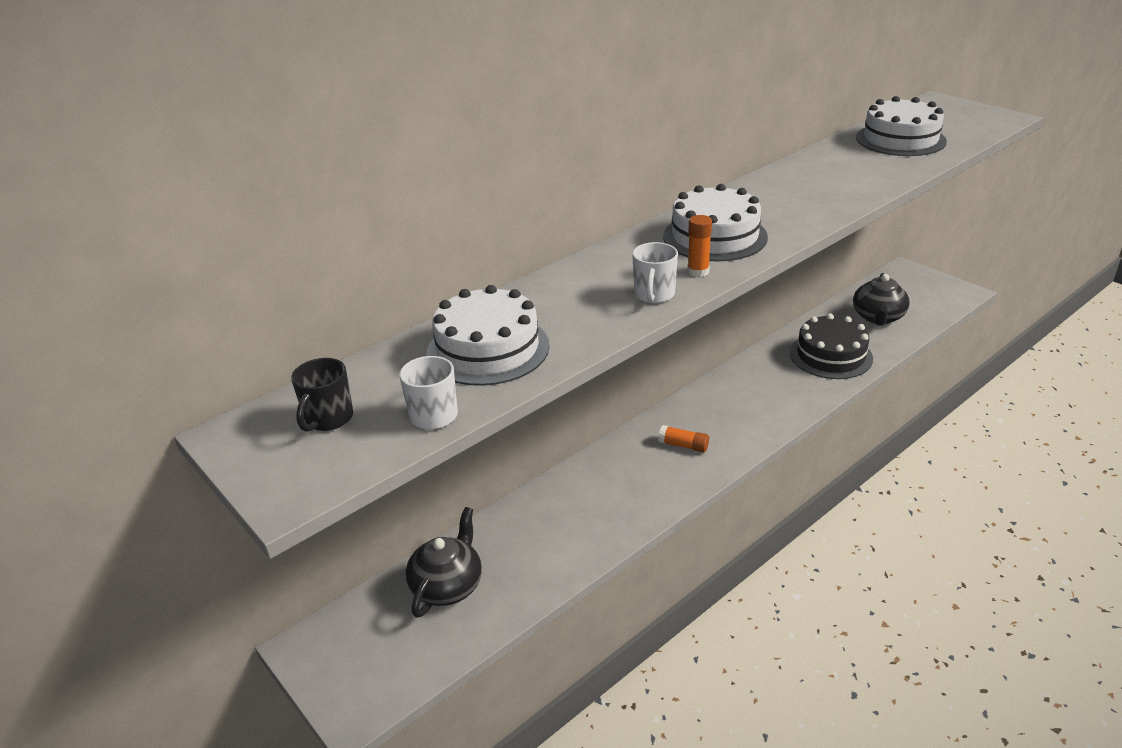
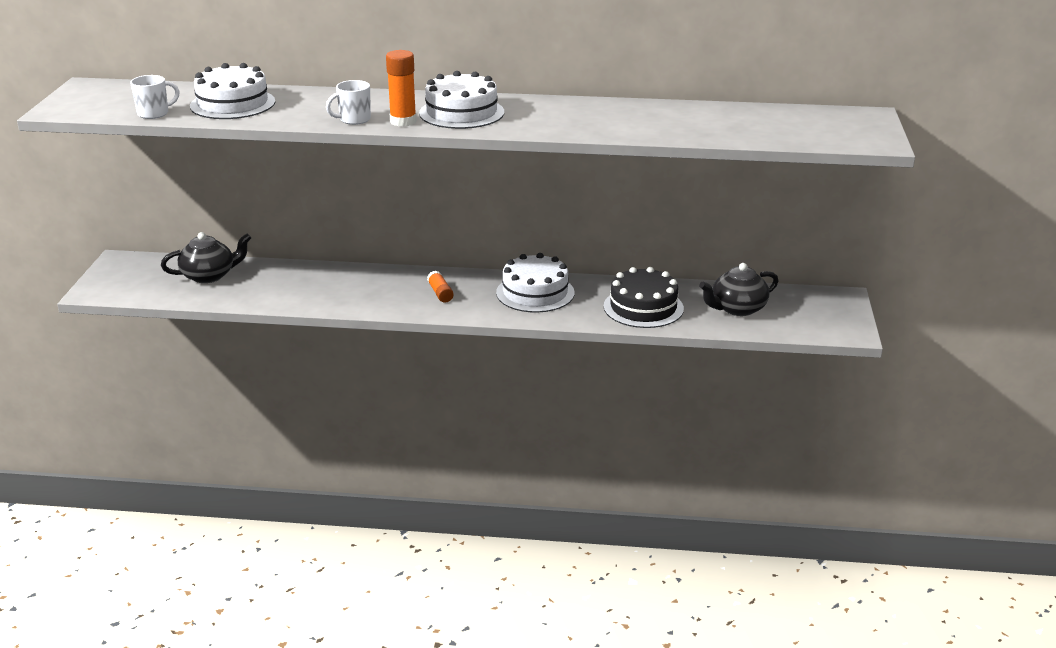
camera: 45 degrees right, 5 degrees down
black mug [291,358,353,432] -> none
orange glue stick [687,215,712,277] -> orange glue stick [386,50,417,127], size x1.54
white cake [856,96,947,156] -> white cake moved to [496,253,574,312]

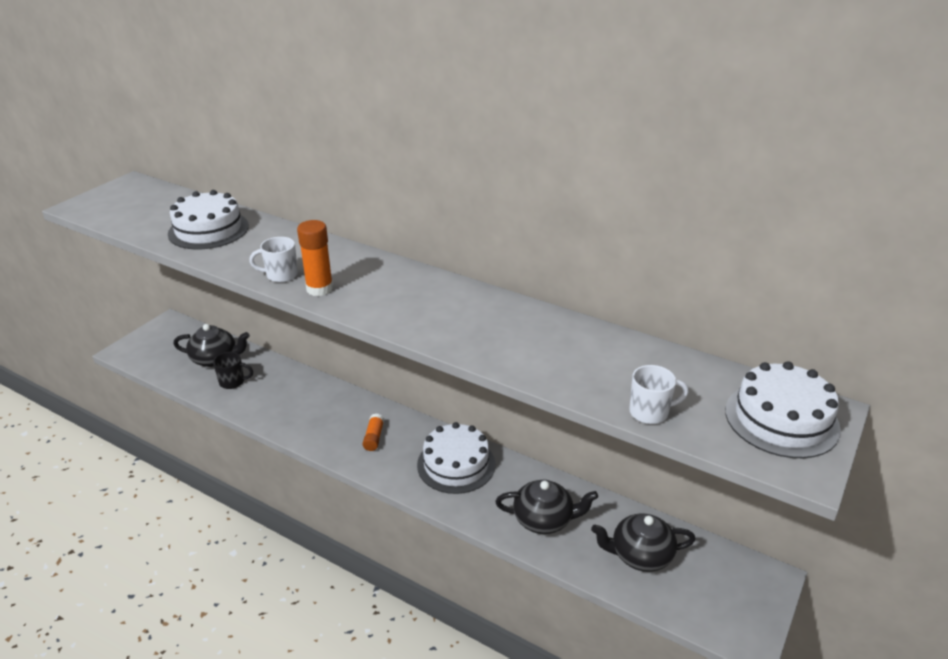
camera: 25 degrees right, 5 degrees up
white mug [130,75,180,119] -> white mug moved to [629,365,689,424]
white cake [419,71,504,129] -> white cake moved to [725,361,841,458]
black cake [603,267,684,328] -> black teapot [495,479,598,534]
none -> black mug [213,352,253,389]

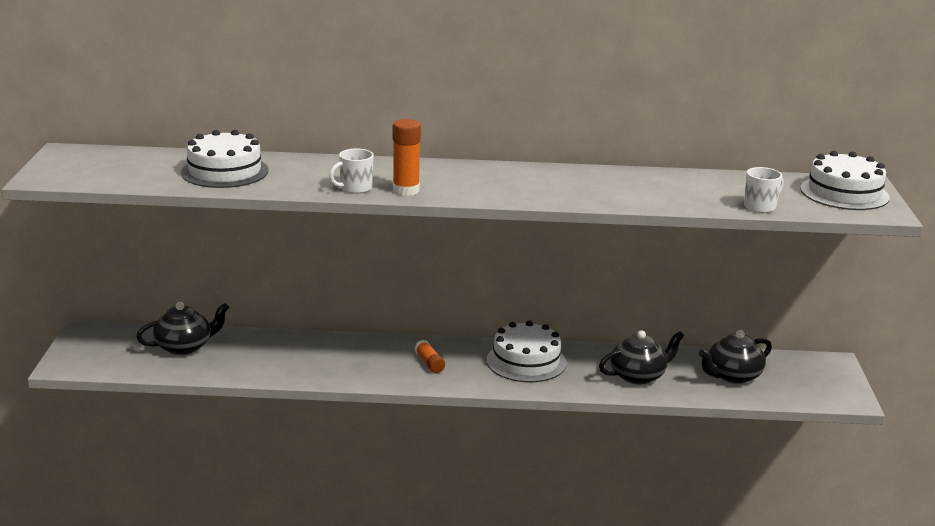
camera: 30 degrees left, 10 degrees down
black mug [213,352,253,389] -> none

